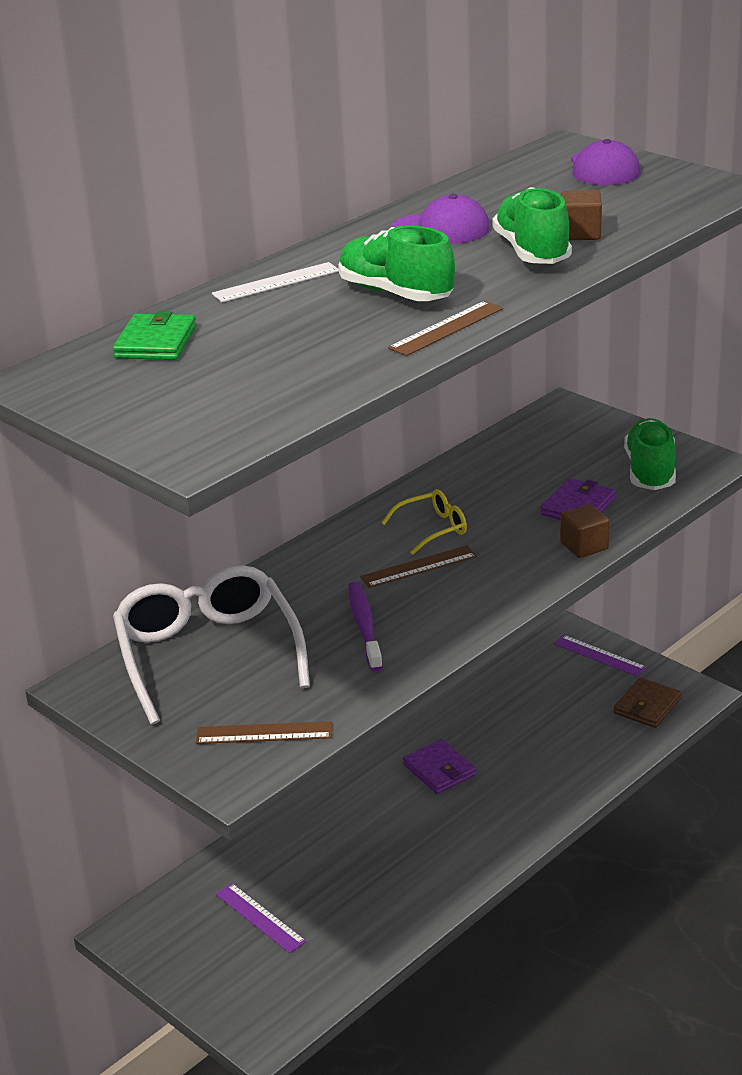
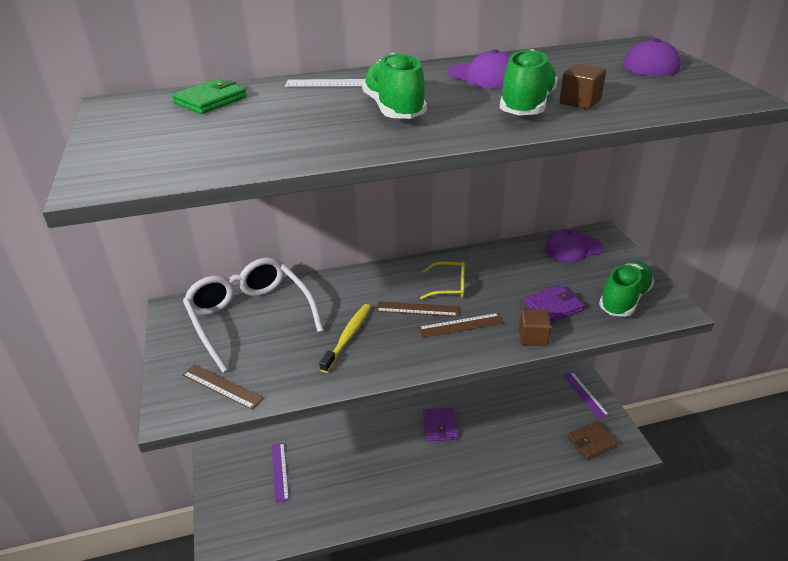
camera: 30 degrees right, 5 degrees up
white glasses [113,565,310,725] -> white glasses turned 45 degrees counterclockwise [183,257,324,373]
purple toothbrush [348,582,383,671] -> yellow toothbrush [319,304,371,373]
brown ruler [388,301,503,356] -> brown ruler moved to [418,313,504,338]
none -> purple cap [545,229,603,262]

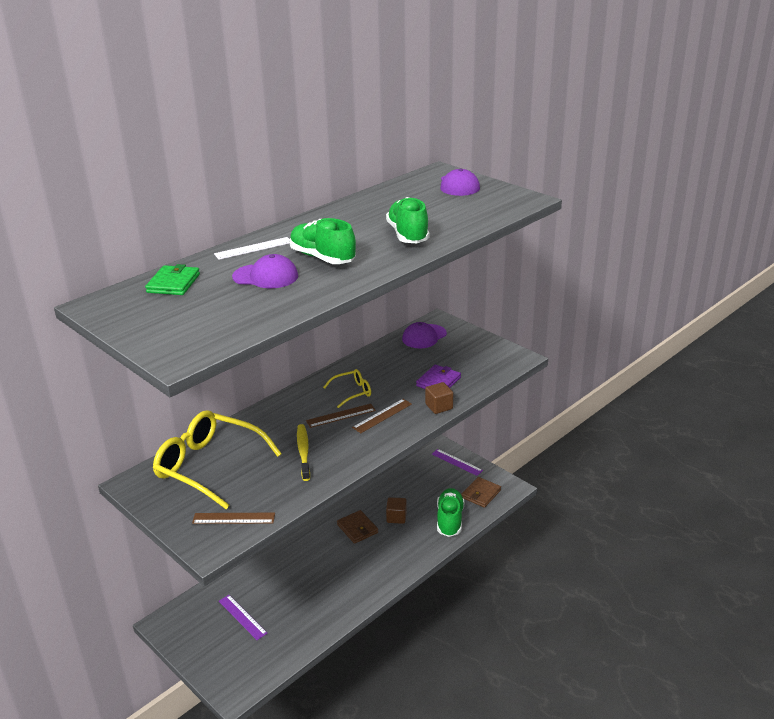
camera: 30 degrees left, 5 degrees down
white glasses [183,257,324,373] -> yellow glasses [153,410,282,509]
purple wallet [423,408,458,441] -> brown wallet [337,510,378,544]
purple cap [448,49,510,89] -> purple cap moved to [232,254,298,288]
brown cube [559,63,606,109] -> brown cube moved to [386,497,407,524]
green shoe [599,261,654,317] -> green shoe moved to [437,488,465,537]

